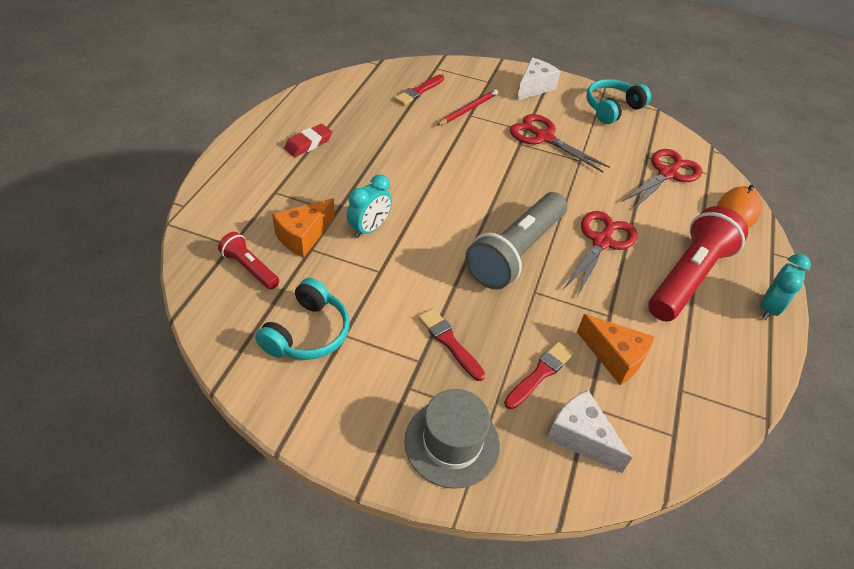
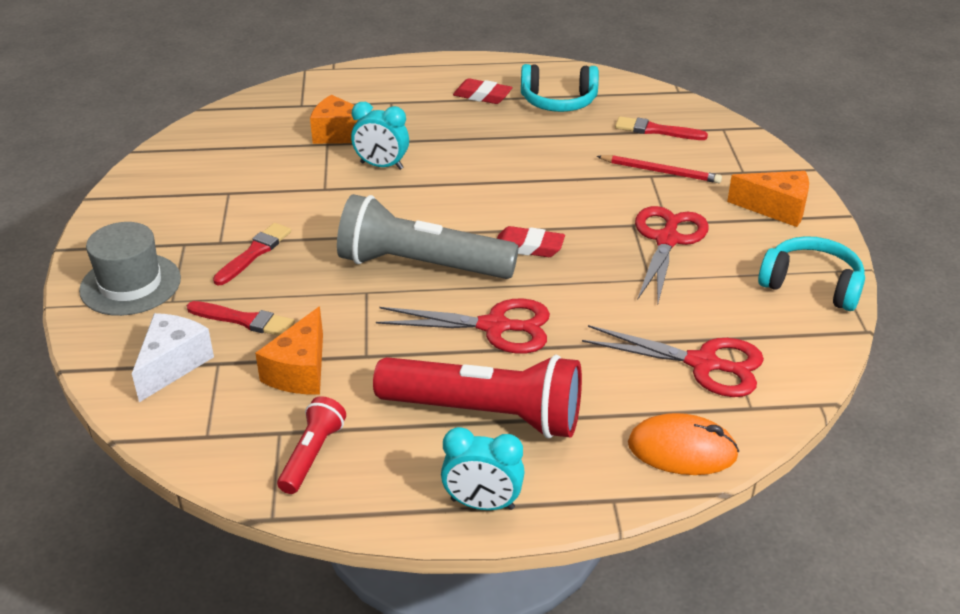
camera: 70 degrees right, 10 degrees down
red flashlight [218,232,279,289] -> red flashlight moved to [277,396,346,494]
turquoise headphones [255,278,350,360] -> turquoise headphones moved to [521,64,599,112]
white cheese [517,58,561,100] -> orange cheese [727,171,809,227]
none -> red eraser [497,226,565,257]

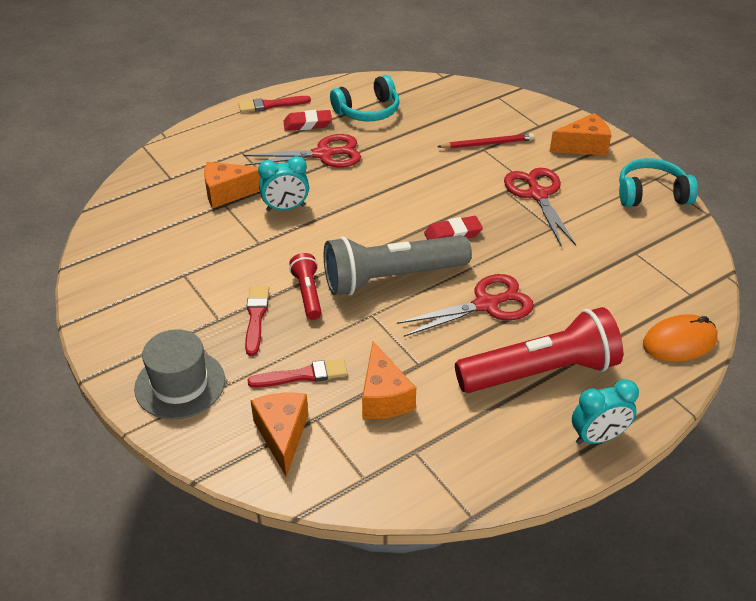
camera: 30 degrees left, 5 degrees up
white cheese [132,313,214,402] -> orange cheese [250,393,308,477]
red flashlight [277,396,346,494] -> red flashlight moved to [289,253,322,320]
red scissors [582,325,764,397] -> red scissors moved to [244,134,361,168]
red brush [615,116,708,140] -> red brush moved to [239,96,311,113]

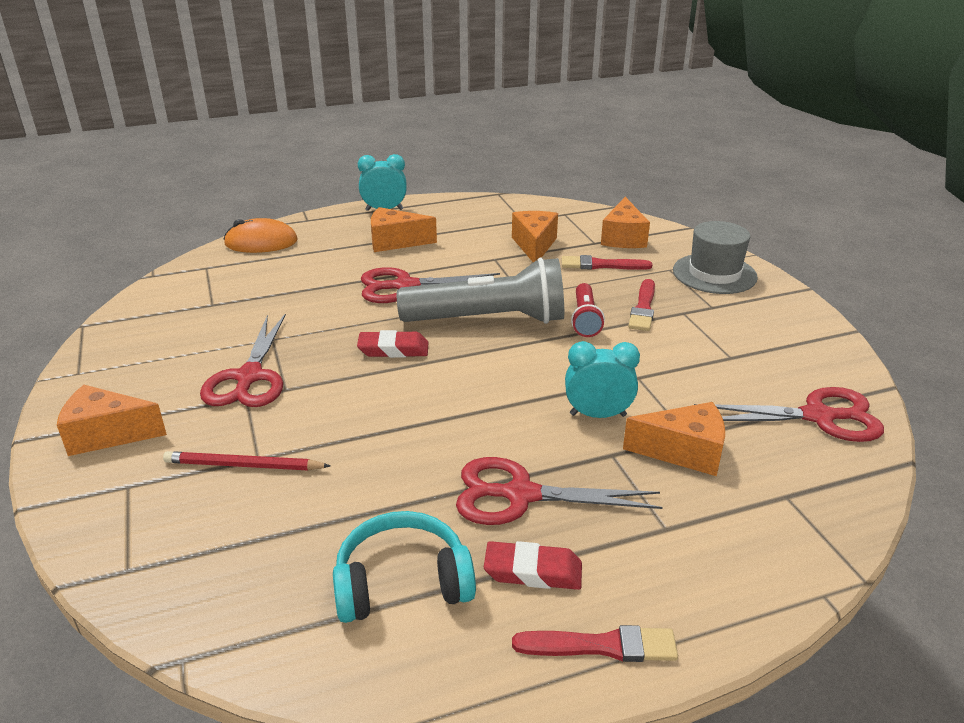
camera: 165 degrees left, 10 degrees down
red flashlight [455,307,623,393] -> orange cheese [371,207,437,252]
turquoise headphones [619,158,698,207] -> none
none -> red scissors [694,387,884,442]

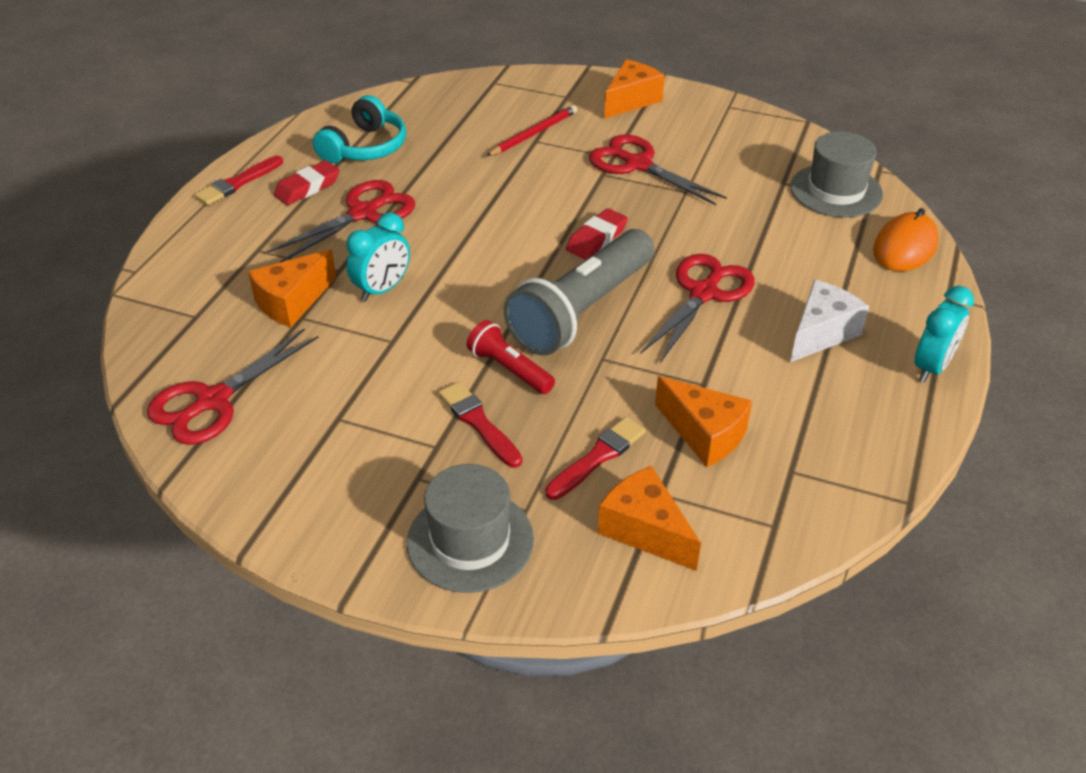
camera: 130 degrees right, 10 degrees up
orange cheese [371,207,437,252] -> white cheese [790,280,869,362]
none -> grey hat [790,131,883,217]

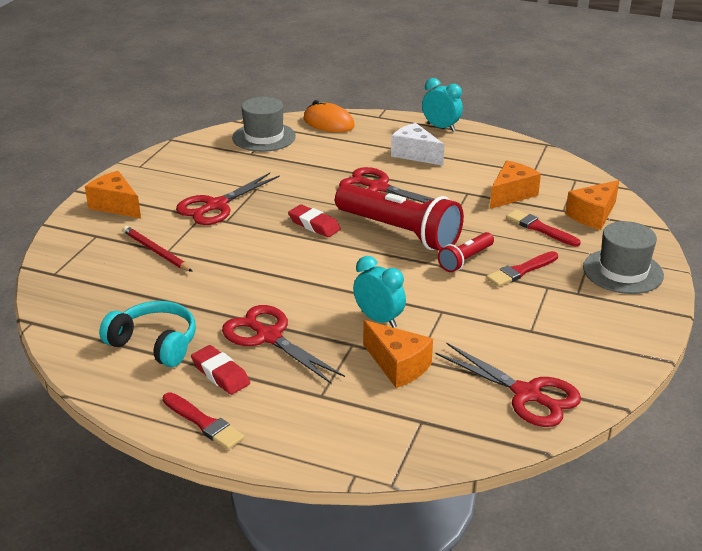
camera: 90 degrees left, 10 degrees down
grey flashlight [504,229,654,356] -> red flashlight [335,184,464,251]

